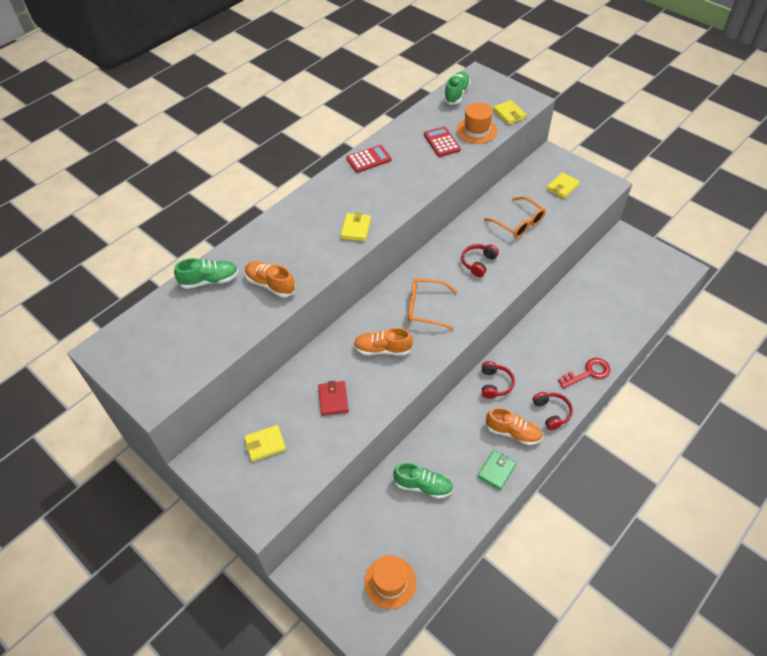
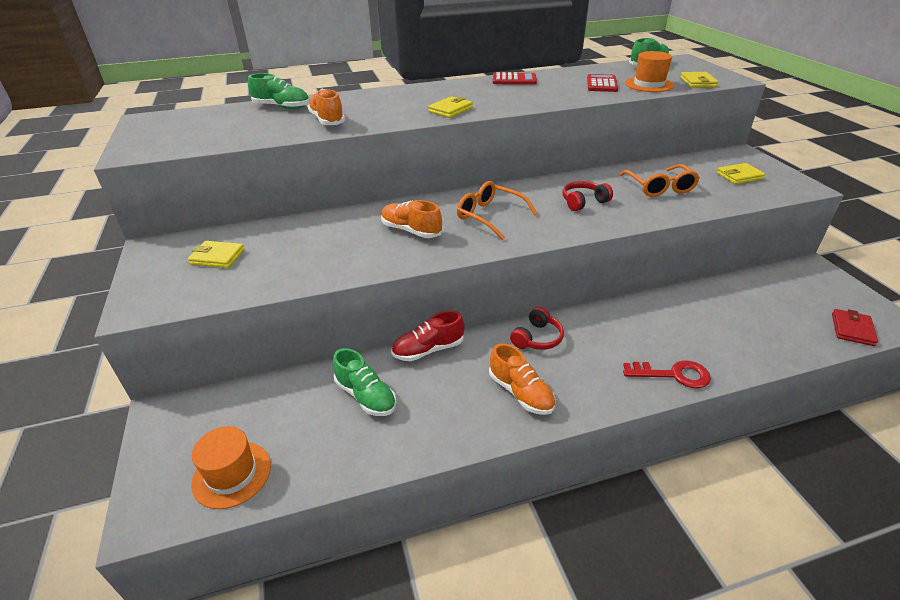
camera: 30 degrees right, 15 degrees down
red wallet [318,381,349,416] -> red wallet moved to [832,309,878,346]
green wallet [477,450,516,490] -> none
red headphones [533,392,573,430] -> none
none -> red shoe [391,310,464,361]

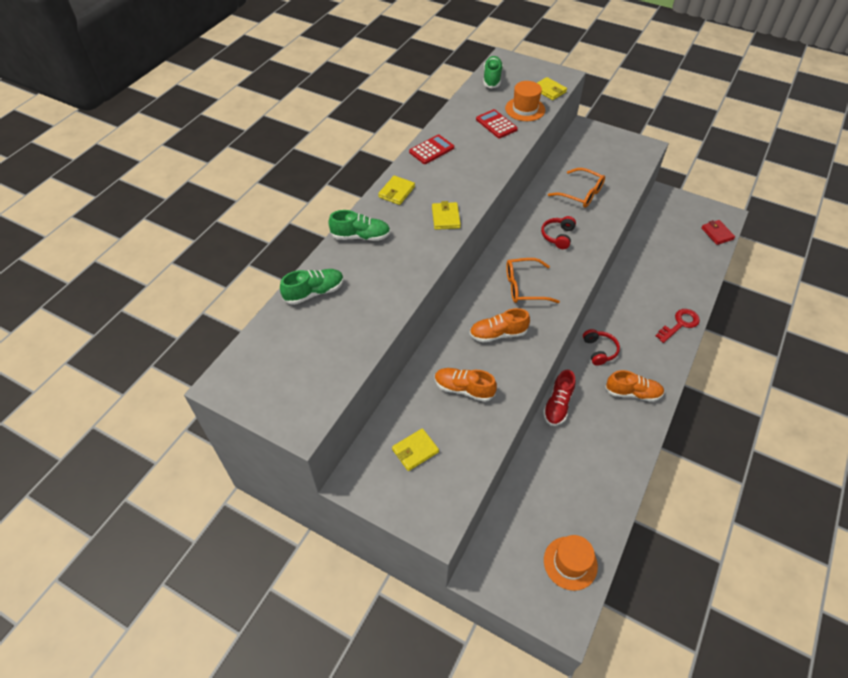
camera: 45 degrees left, 15 degrees up
orange shoe [308,89,345,125] -> orange shoe moved to [435,368,497,402]
green shoe [333,348,396,416] -> green shoe moved to [328,210,391,241]
yellow wallet [717,163,765,184] -> yellow wallet moved to [378,175,415,205]

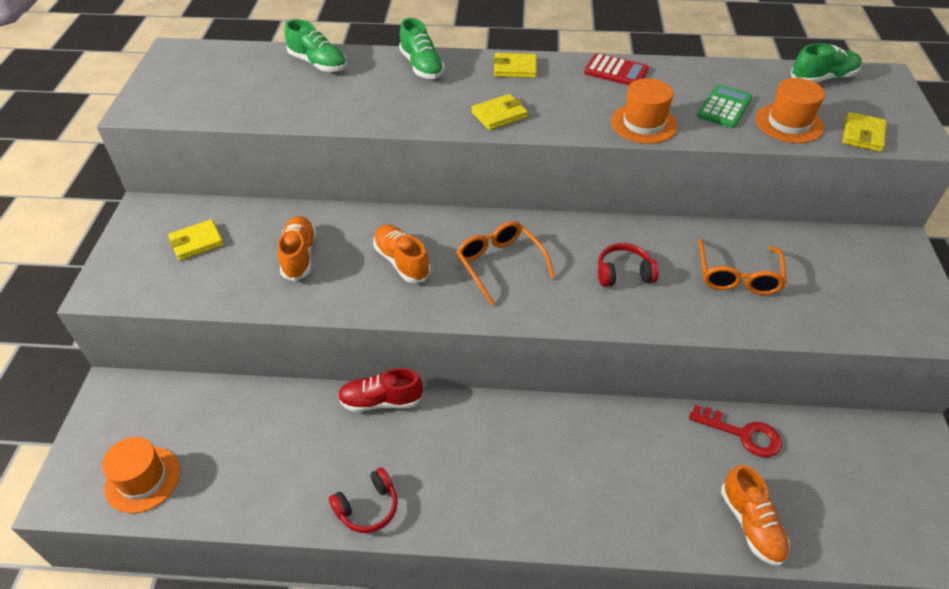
camera: 65 degrees right, 5 degrees down
yellow wallet [392,428,439,471] -> yellow wallet turned 60 degrees counterclockwise [168,219,224,261]
red calculator [476,109,518,138] -> green calculator [697,84,752,128]
red headphones [583,329,620,366] -> red headphones moved to [329,467,398,533]
orange shoe [605,370,664,402] -> orange shoe moved to [721,465,790,566]
red key [656,309,700,343] -> red key moved to [689,405,782,457]
red wallet [701,220,735,245] -> none
none -> orange hat [611,78,677,144]

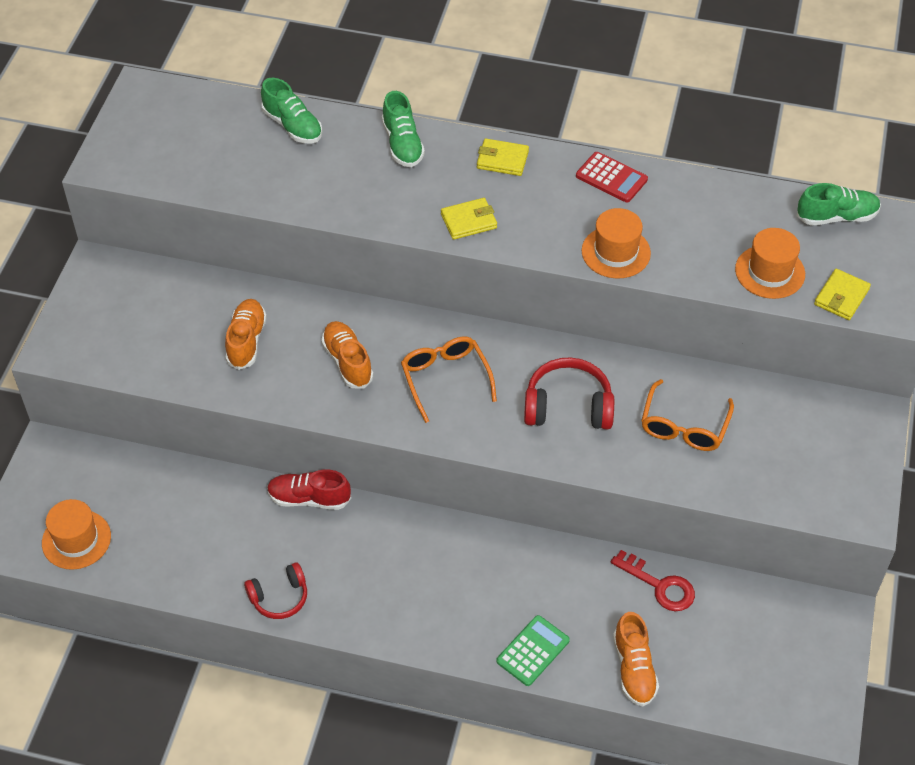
camera: 10 degrees right, 5 degrees up
yellow wallet [168,219,224,261] -> none
red headphones [598,243,659,287] -> red headphones [524,357,614,429], size x1.53
green calculator [697,84,752,128] -> green calculator moved to [496,615,570,686]

